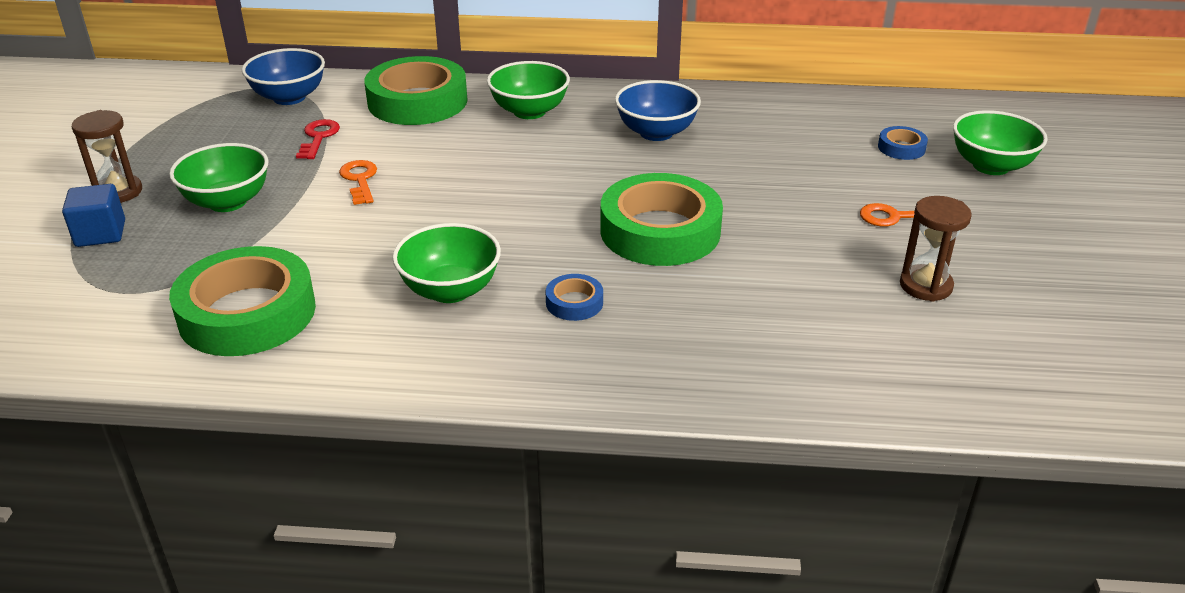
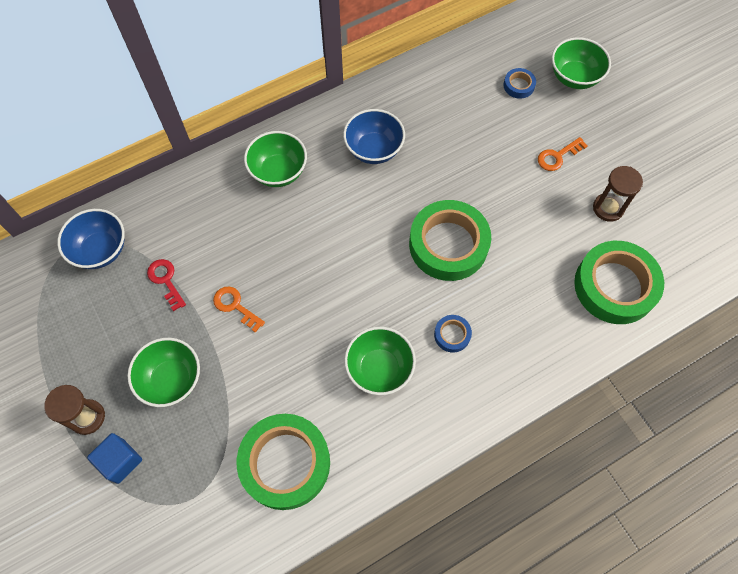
camera: 35 degrees left, 30 degrees up
green tape [364,56,468,125] -> green tape moved to [574,241,664,324]

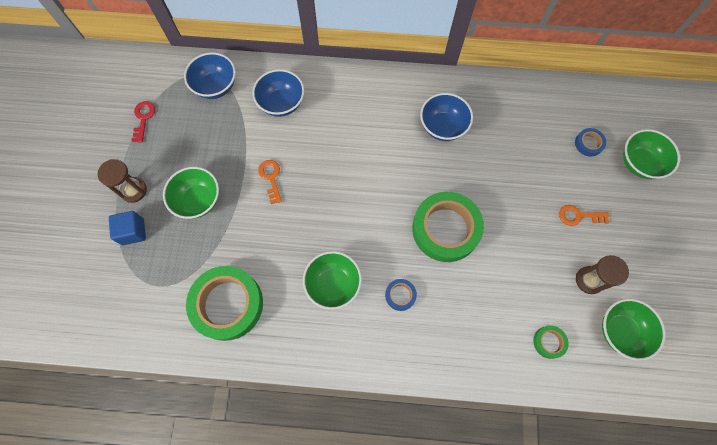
camera: 35 degrees right, 5 degrees up
red key [147,259,186,311] -> red key moved to [132,101,155,143]
green bowl [244,131,307,187] -> green bowl moved to [602,299,666,361]
green tape [574,241,664,324] -> green tape [533,326,569,359], size x0.44
none -> blue bowl [252,69,304,117]

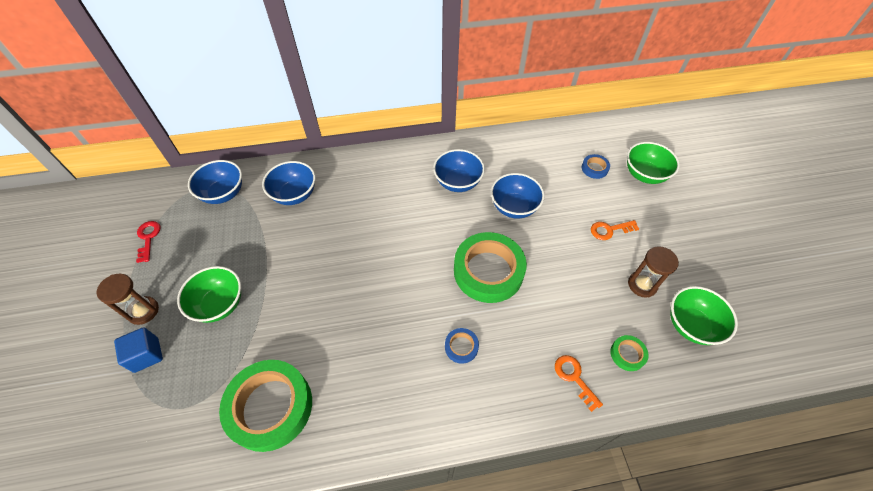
camera: 15 degrees left, 15 degrees down
orange key [258,160,282,204] -> orange key moved to [555,355,603,412]
green bowl [303,251,362,310] -> none
none -> blue bowl [491,173,545,219]

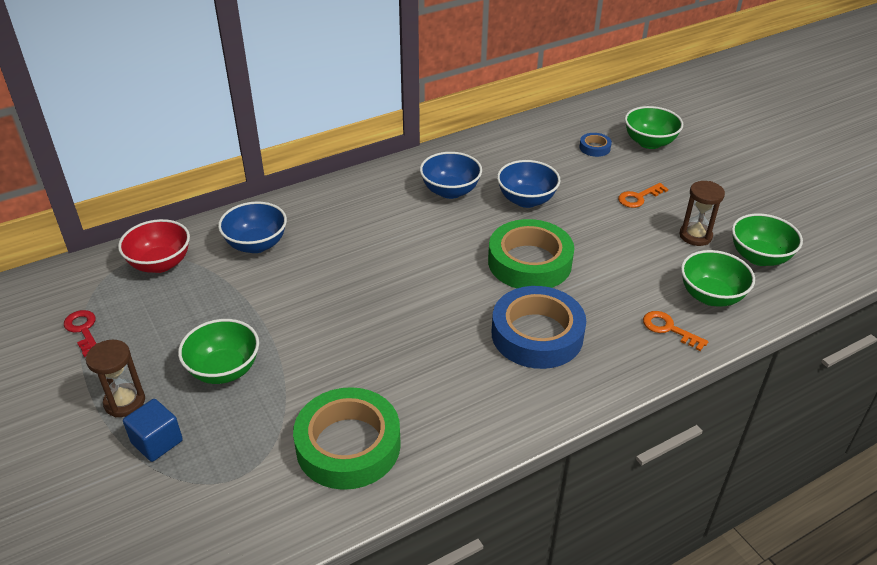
camera: 20 degrees left, 15 degrees down
blue bowl [188,160,242,204] -> red bowl [118,219,190,273]
blue tape [445,328,479,364] -> blue tape [492,286,586,369], size x2.29
green tape [610,335,649,371] -> green bowl [681,250,755,307]

